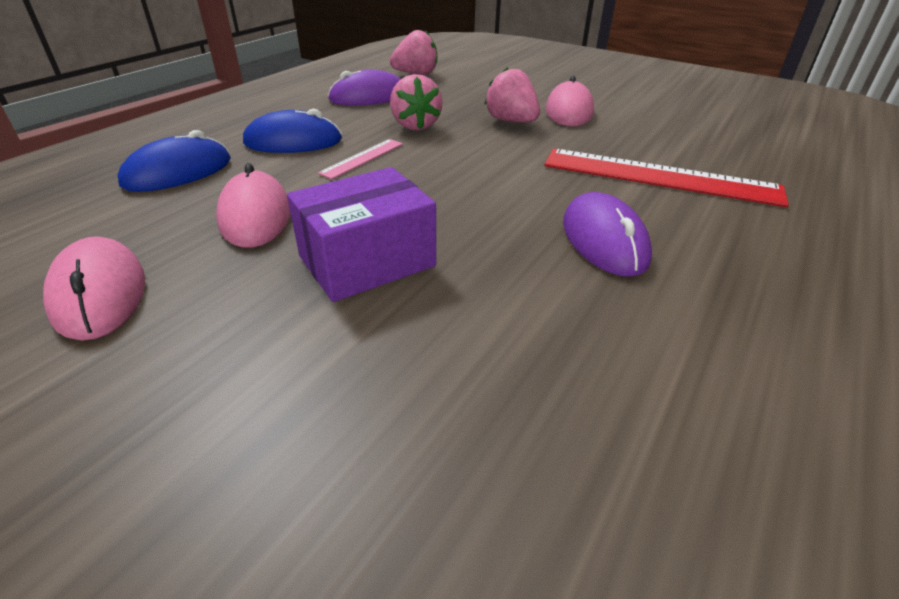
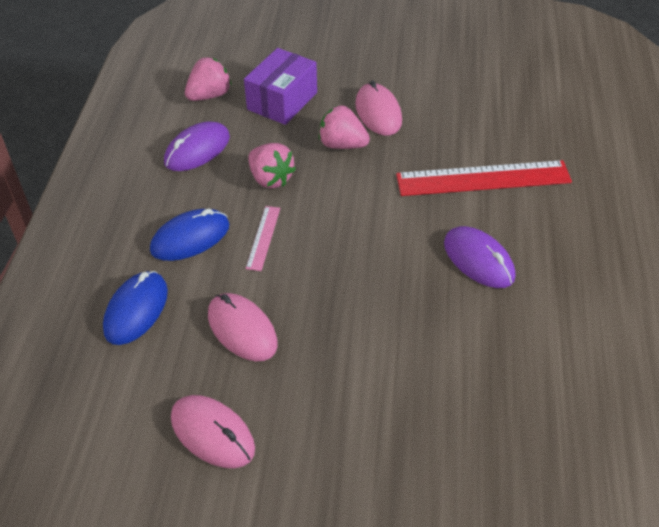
camera: 25 degrees left, 10 degrees up
purple box [287,167,436,302] -> purple box moved to [244,48,317,125]

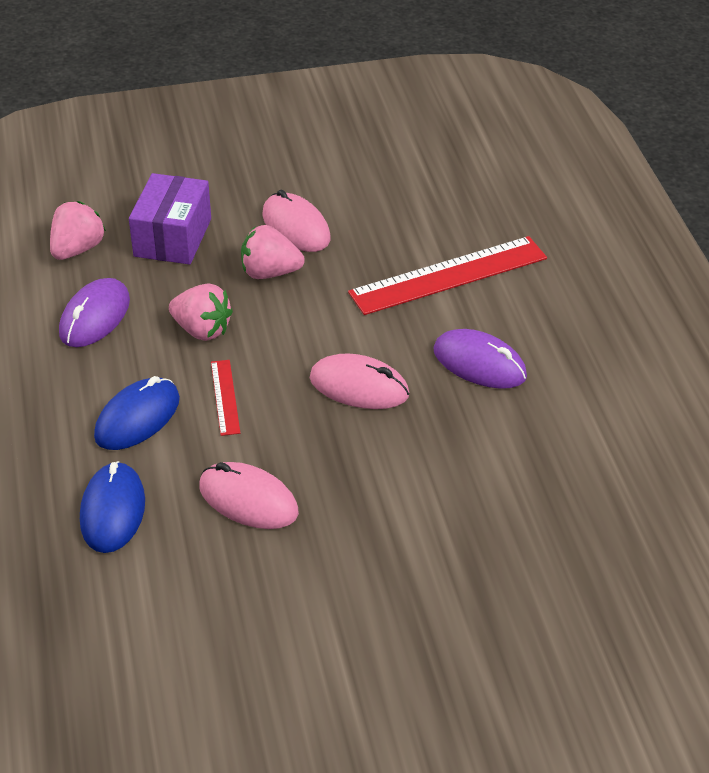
camera: 20 degrees left, 5 degrees down
pink mouse [171,395,255,468] -> pink mouse moved to [310,354,409,409]
pink ruler [246,206,280,271] -> red ruler [211,360,240,436]

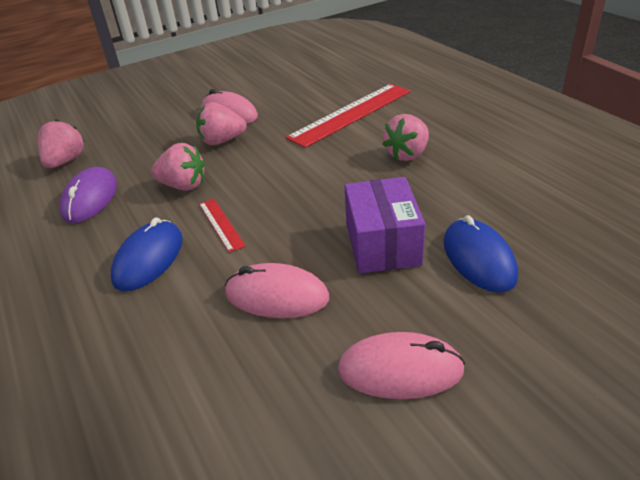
camera: 15 degrees left, 5 degrees down
blue mouse [80,461,145,553] -> blue mouse moved to [443,215,518,293]
purple box [129,173,211,265] -> purple box moved to [345,177,425,273]
pink mouse [310,354,409,409] -> pink mouse moved to [338,332,465,399]
purple mouse [433,329,527,389] -> pink strawberry [382,114,429,161]

